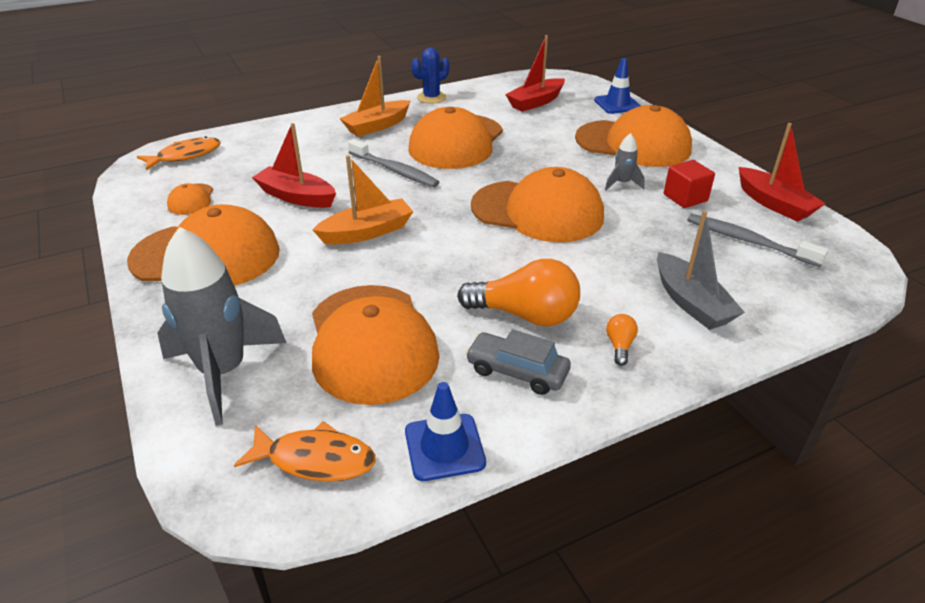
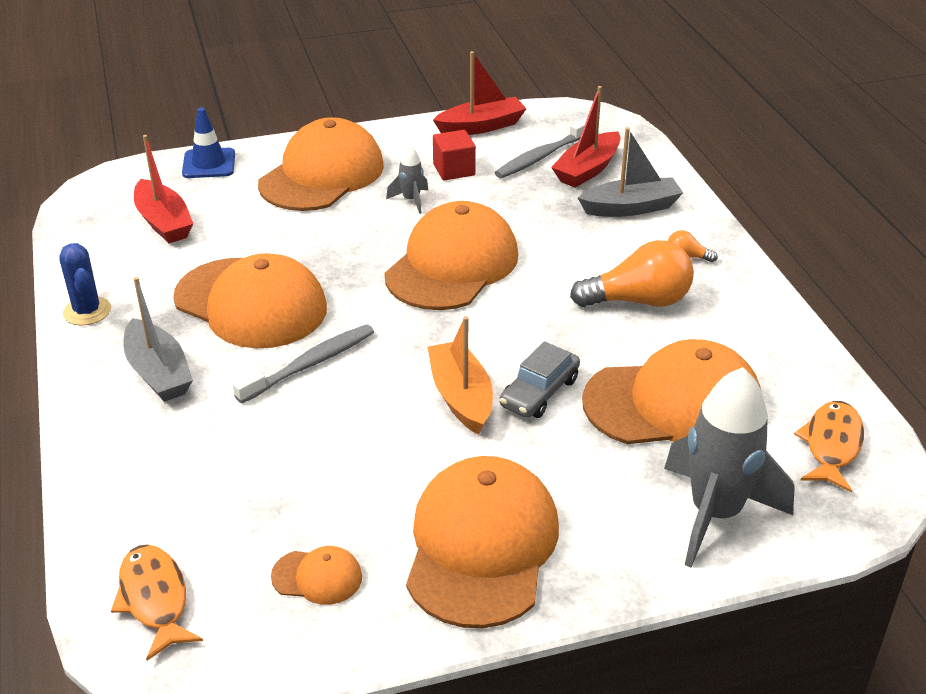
camera: 80 degrees left, 0 degrees up
red boat [252,123,336,208] -> red boat moved to [551,86,621,188]
orange boat [339,56,411,137] -> grey boat [123,277,193,402]
blue traffic cone [405,382,486,481] -> none
orange light bulb [457,259,580,327] -> orange light bulb turned 60 degrees clockwise [570,240,694,307]
grey car [465,329,571,395] -> grey car moved to [500,341,580,418]

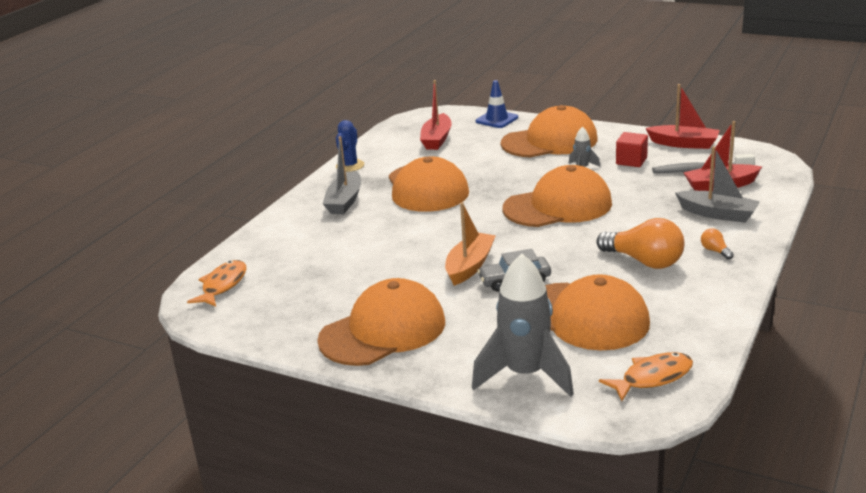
camera: 45 degrees right, 10 degrees down
grey toothbrush [233,324,374,403] -> none
orange cap [271,546,362,605] -> none

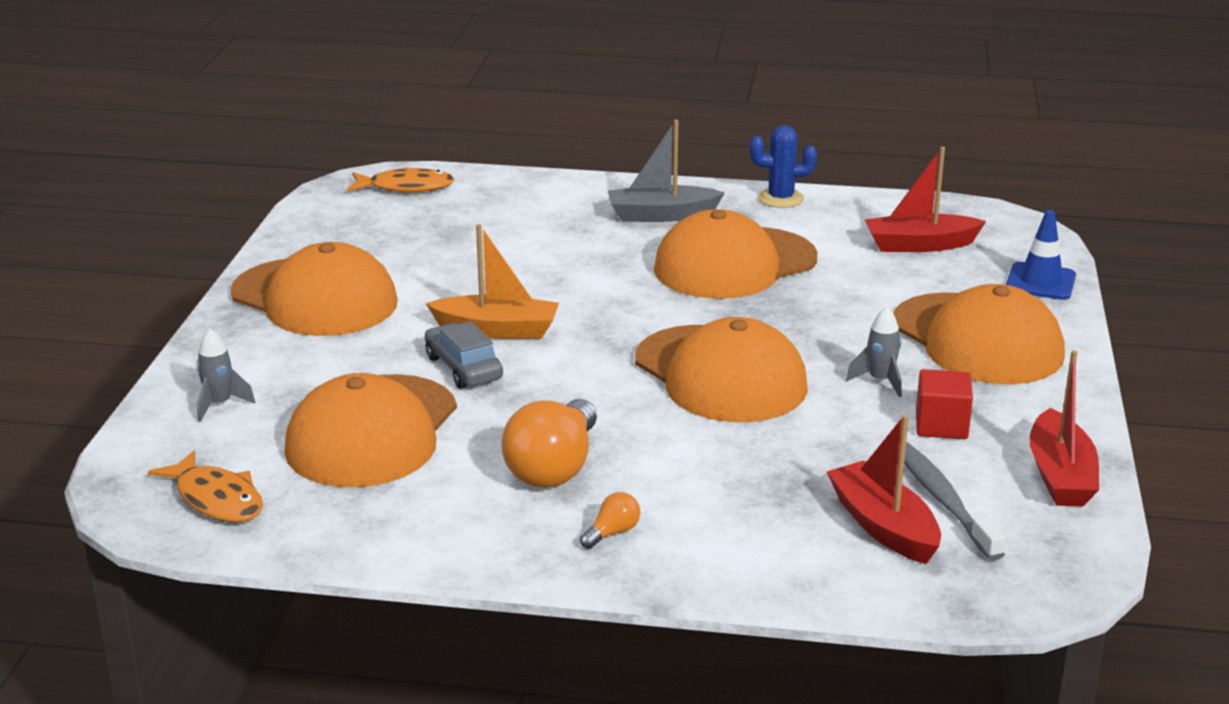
camera: 70 degrees right, 0 degrees up
grey rocket [472,254,574,397] -> grey rocket [196,329,255,422], size x0.45
grey boat [675,147,760,223] -> none

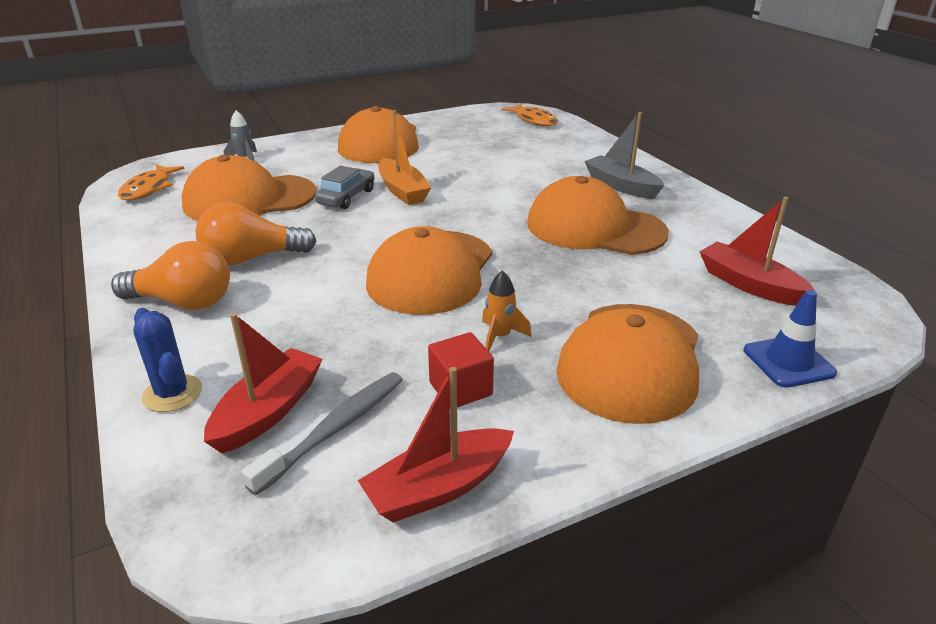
camera: 55 degrees right, 5 degrees up
orange light bulb [580,492,640,549] -> orange light bulb [111,241,230,310], size x2.26
blue cactus [750,125,817,208] -> blue cactus moved to [133,308,202,412]
grey rocket [846,307,902,397] -> orange rocket [482,270,532,351]

